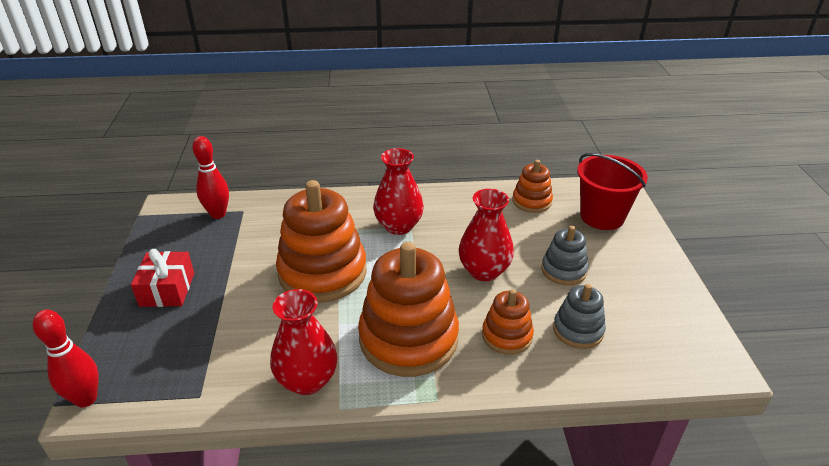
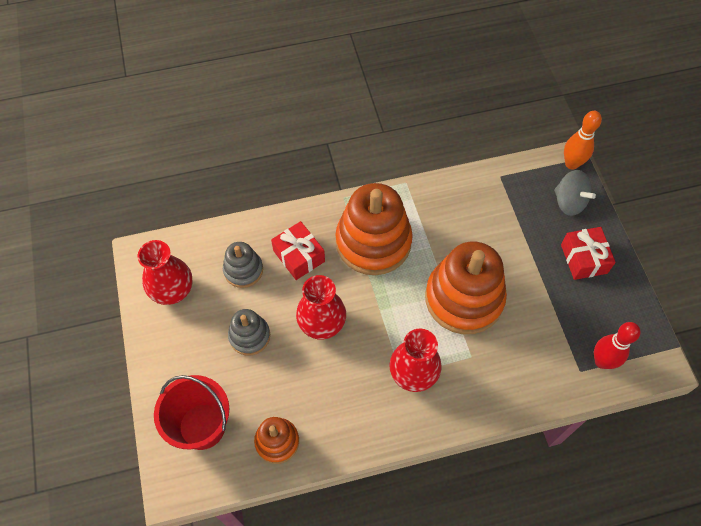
camera: 170 degrees right, 25 degrees up
red bowling pin [33,310,99,407] -> orange bowling pin [564,111,602,170]
red vase [270,289,338,395] -> red vase moved to [138,240,192,305]
orange stacking toy [482,289,534,355] -> red gift [271,221,325,280]
none -> grey spinning top [554,170,596,216]

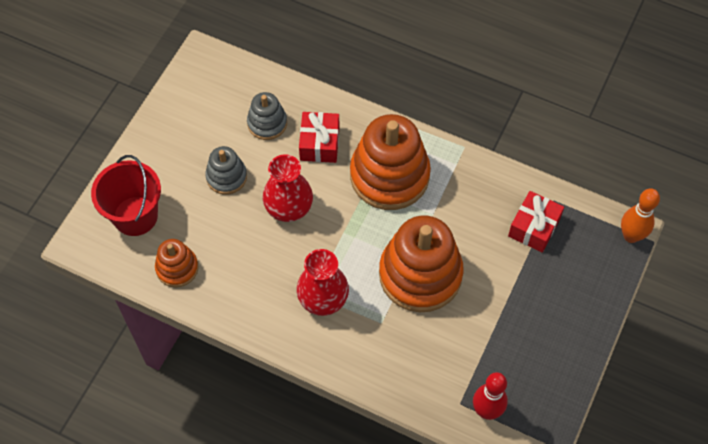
camera: 40 degrees right, 0 degrees up
red vase [138,240,192,305] -> none
grey spinning top [554,170,596,216] -> none
red gift [561,227,616,280] -> red gift moved to [508,191,564,252]

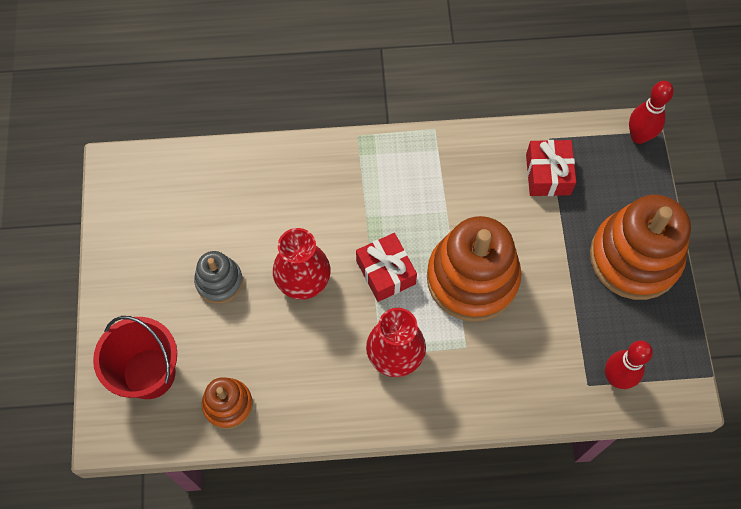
camera: 30 degrees left, 5 degrees up
grey stacking toy [247,92,287,140] -> none
red gift [299,112,340,163] -> red gift moved to [356,233,417,302]
orange stacking toy [350,114,431,210] -> orange stacking toy moved to [590,195,691,300]
orange bowling pin [621,188,660,243] -> red bowling pin [629,81,674,144]

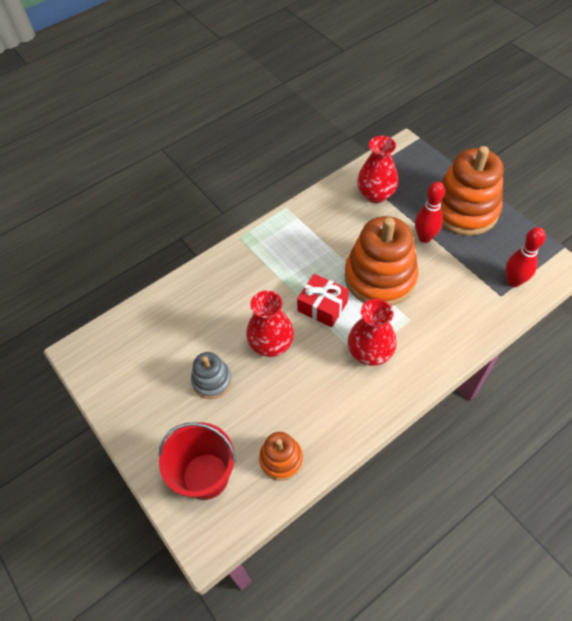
camera: 30 degrees left, 10 degrees down
red gift [526,140,576,196] -> red vase [357,136,398,203]
red bowling pin [629,81,674,144] -> red bowling pin moved to [415,182,445,243]

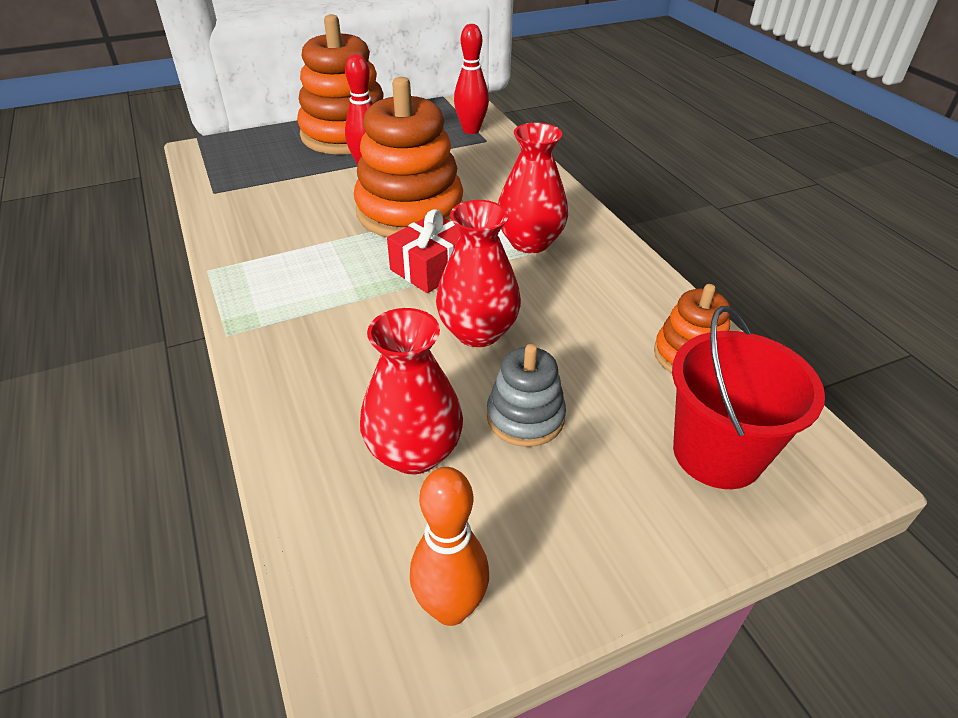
camera: 80 degrees left, 15 degrees down
red vase [357,136,398,203] -> red vase moved to [360,308,463,474]
none -> orange bowling pin [410,467,489,626]

